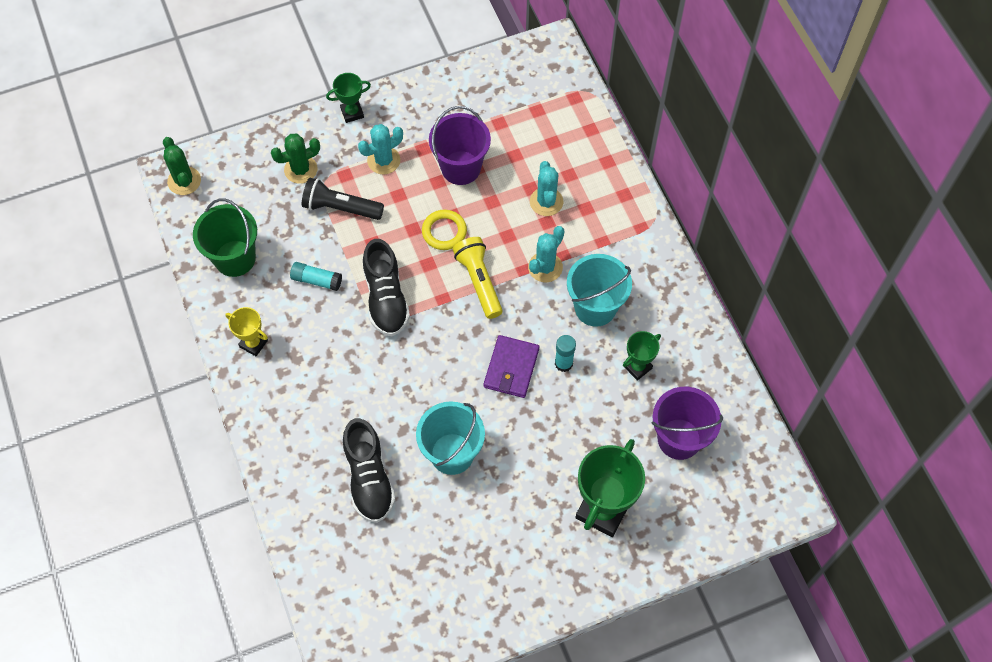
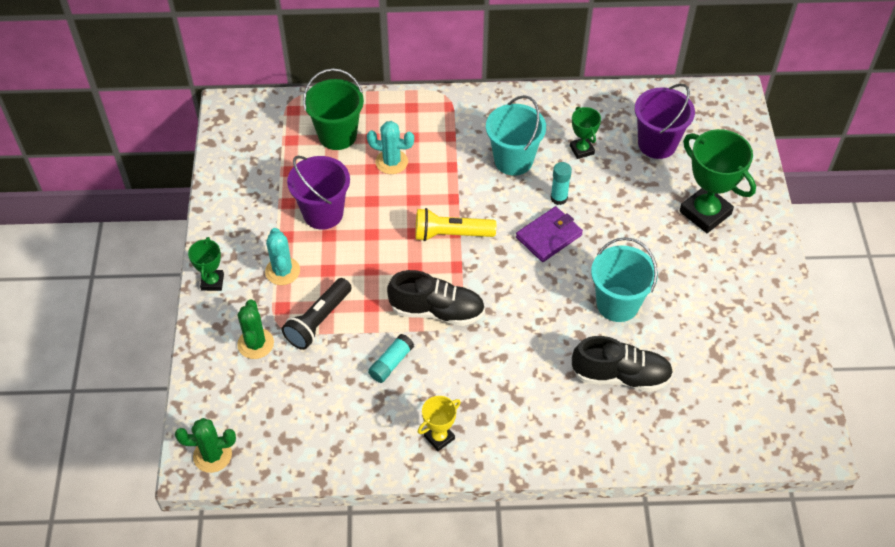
camera: 70 degrees left, 10 degrees down
green bucket [193,199,257,277] -> green bucket moved to [303,68,364,150]
yellow ring [422,210,467,250] -> none
purple wallet [484,335,539,398] -> purple wallet turned 75 degrees counterclockwise [516,206,583,262]
turquoise cactus [528,226,564,282] -> none

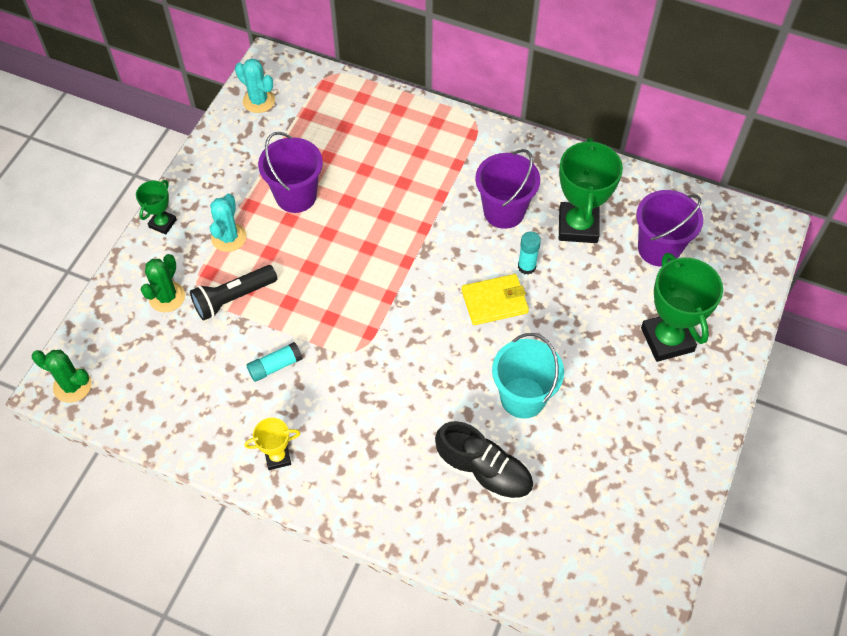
camera: 25 degrees right, 5 degrees up
green bucket [303,68,364,150] -> none
turquoise cactus [367,121,414,174] -> turquoise cactus moved to [235,58,275,113]
black shoe [387,270,485,326] -> none
yellow flashlight [416,208,496,241] -> none
turquoise bucket [486,95,546,176] -> purple bucket [475,149,540,229]
purple wallet [516,206,583,262] -> yellow wallet [462,274,529,325]
green trophy [570,107,601,159] -> green trophy [559,138,623,243], size x1.90

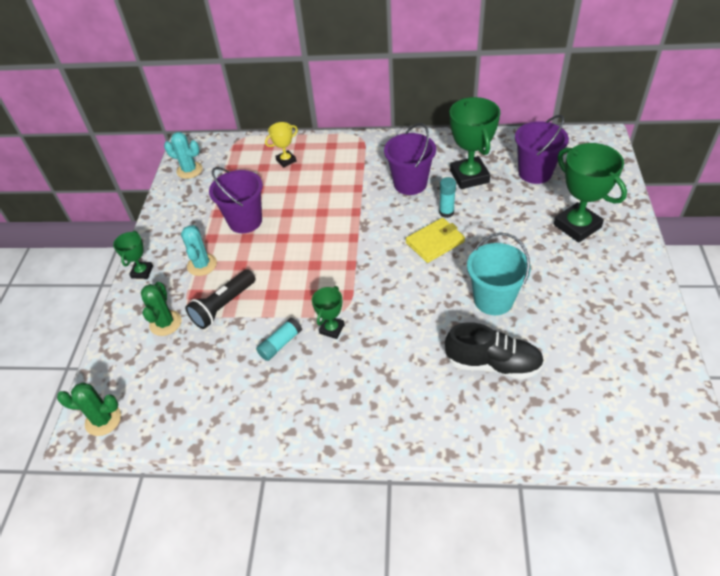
camera: 15 degrees left, 10 degrees down
yellow trophy [244,417,300,470] -> yellow trophy moved to [265,122,298,167]
none -> green trophy [312,286,345,339]

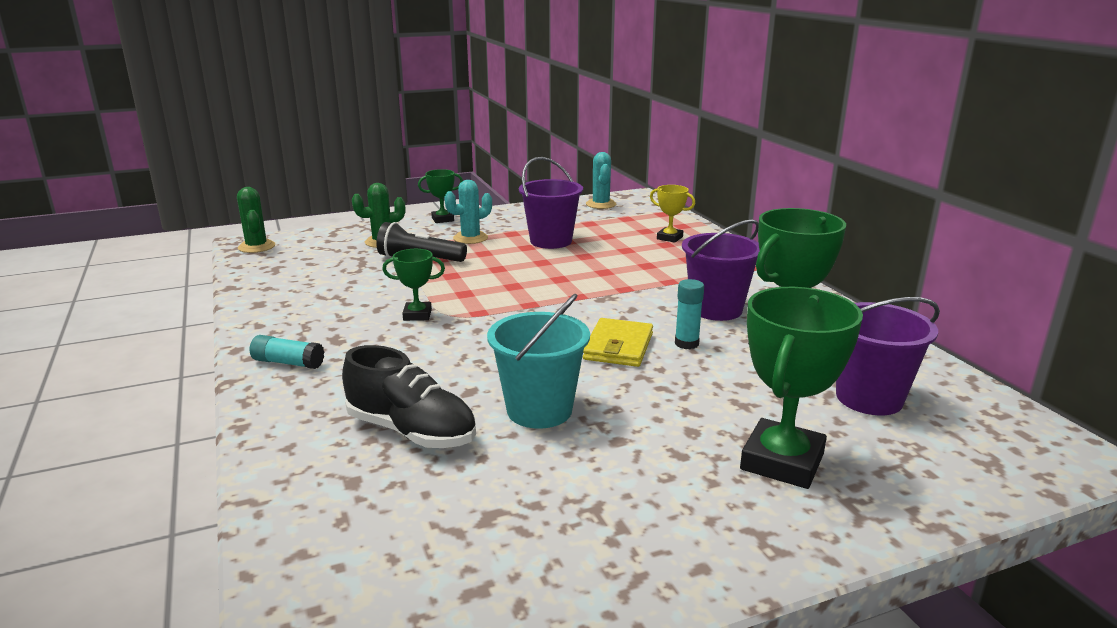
camera: 60 degrees right, 25 degrees down
turquoise glue stick [256,318,302,361] -> turquoise glue stick moved to [250,335,324,369]
yellow wallet [406,218,465,263] -> yellow wallet turned 75 degrees clockwise [583,318,653,367]
black shoe [445,322,544,379] -> black shoe turned 45 degrees counterclockwise [342,345,476,448]

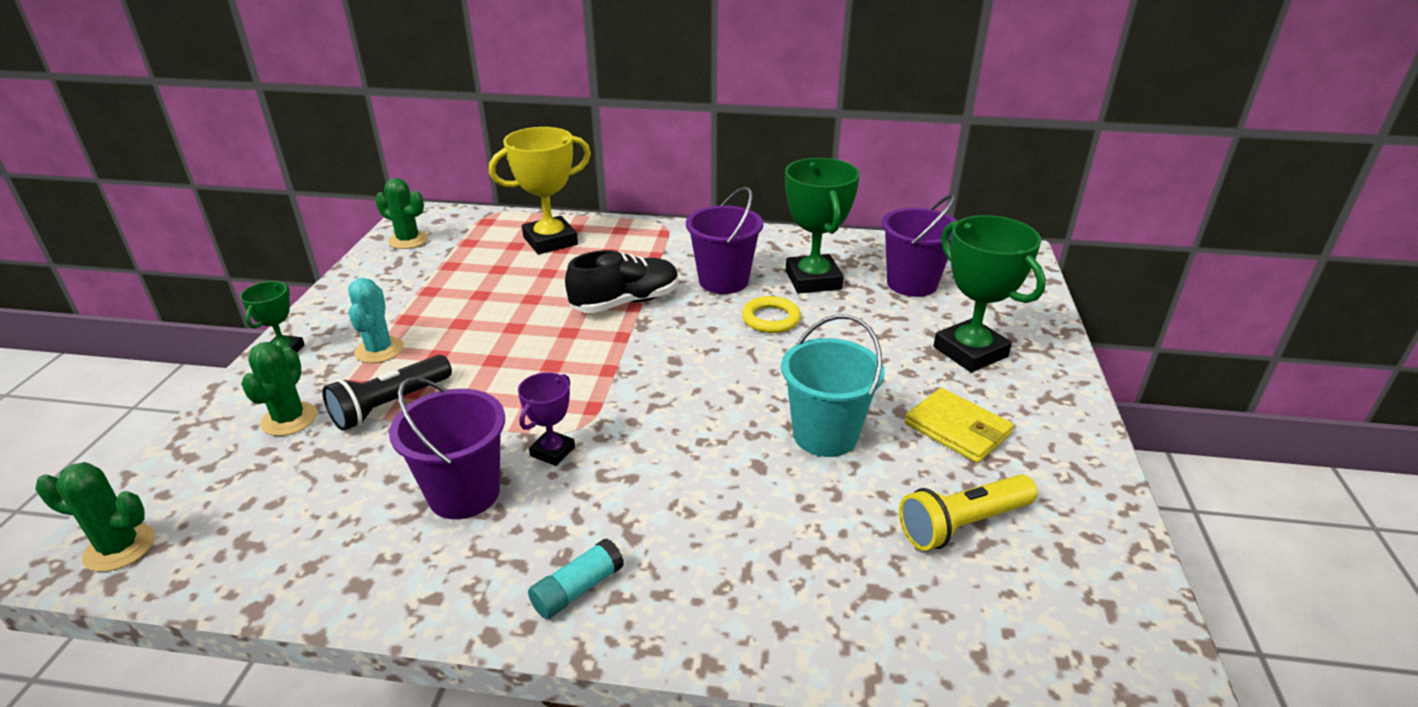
camera: 60 degrees left, 10 degrees up
black shoe [342,345,476,448] -> black shoe moved to [565,250,679,313]
green trophy [382,249,445,321] -> purple trophy [518,372,575,466]
purple bucket [519,157,583,249] -> purple bucket moved to [389,377,505,519]
yellow wallet [583,318,653,367] -> yellow wallet moved to [905,388,1013,463]
turquoise cactus [586,152,616,209] -> green cactus [375,178,428,249]
yellow trophy [650,185,695,243] -> yellow trophy [489,127,591,254], size x1.90
turquoise glue stick [675,279,704,349] -> yellow ring [742,296,801,333]
none -> yellow flashlight [899,475,1038,551]

